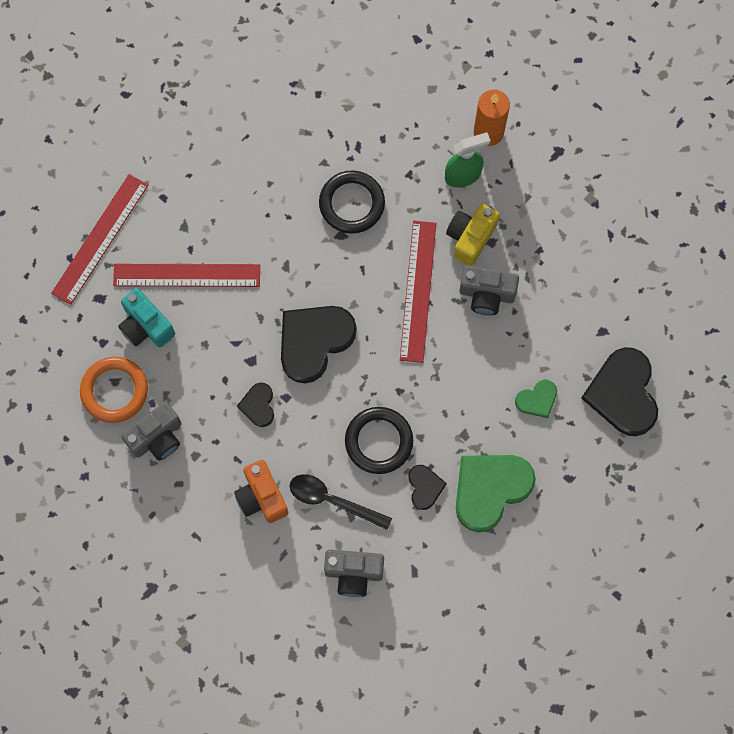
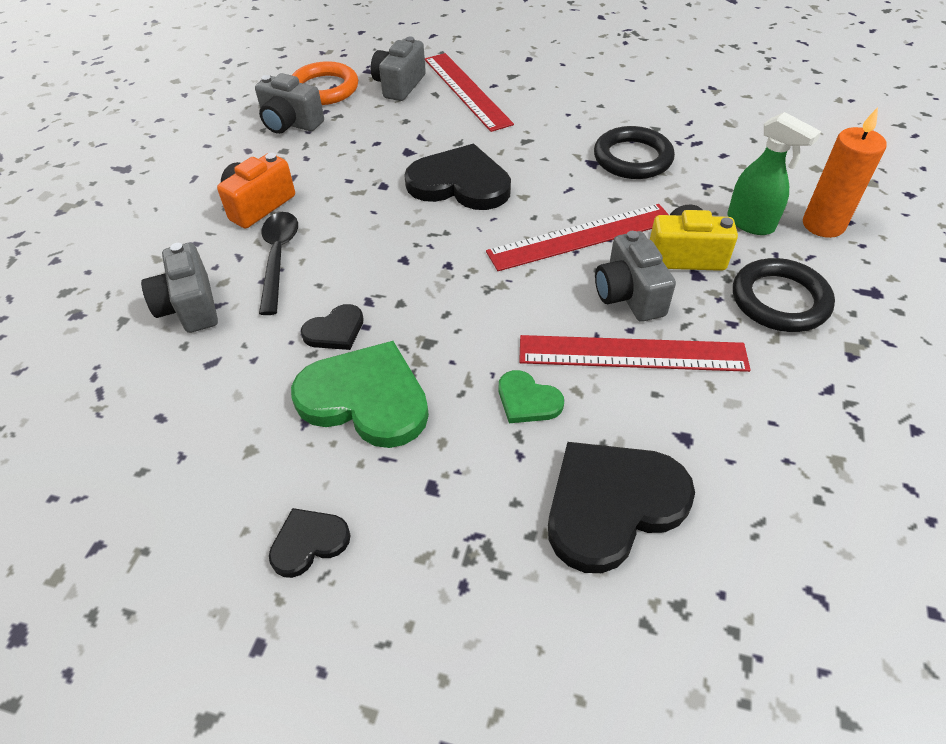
camera: 65 degrees right, 25 degrees down
red ruler [51,174,148,305] -> red ruler moved to [519,335,751,372]
turquoise camera [118,288,175,347] -> grey camera [371,37,426,101]
black heart [237,382,274,427] -> black heart moved to [269,508,351,578]
black ring [345,407,413,474] -> black ring moved to [733,258,835,332]

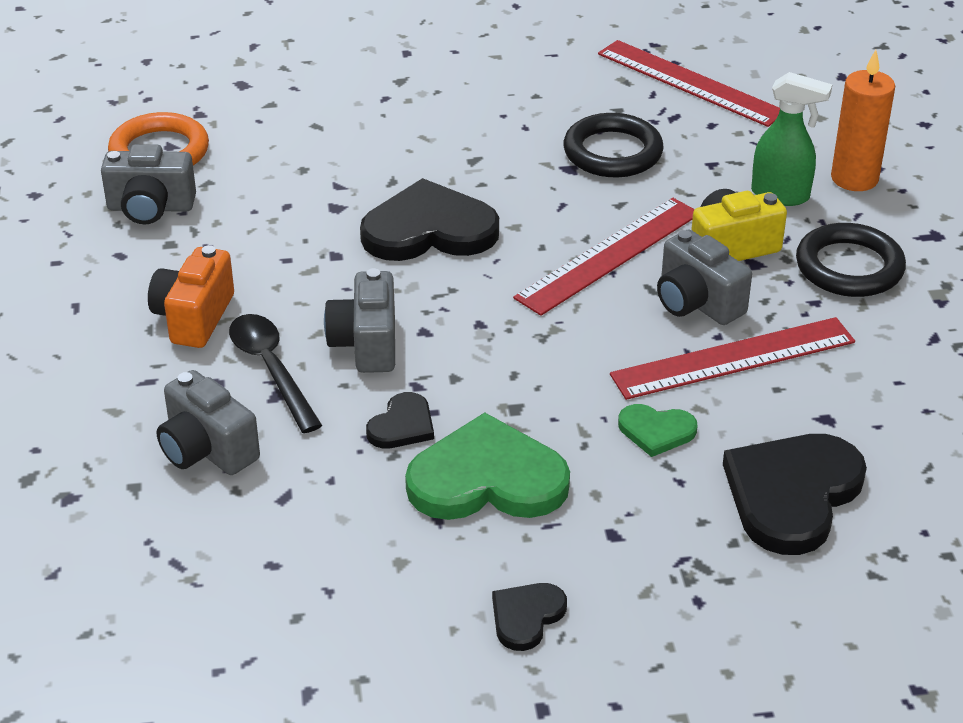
camera: 25 degrees left, 10 degrees down
grey camera [371,37,426,101] -> grey camera moved to [324,268,395,373]
red ruler [425,53,514,132] -> red ruler moved to [598,40,780,127]

